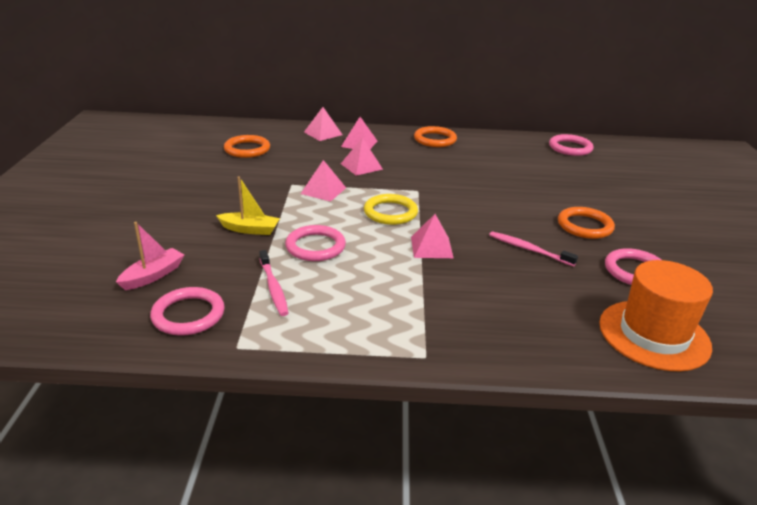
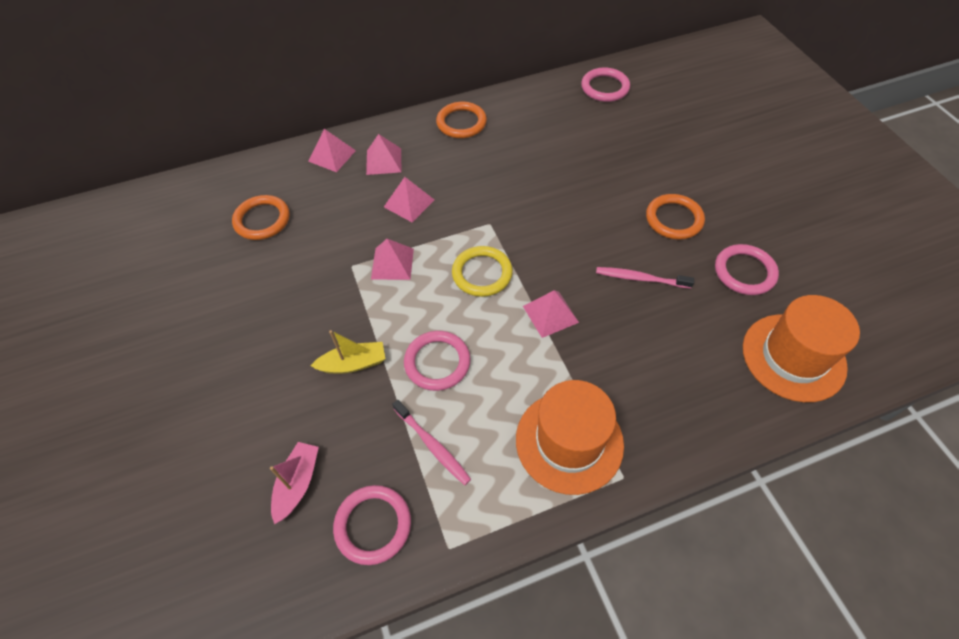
camera: 20 degrees left, 25 degrees up
none -> orange hat [516,380,624,495]

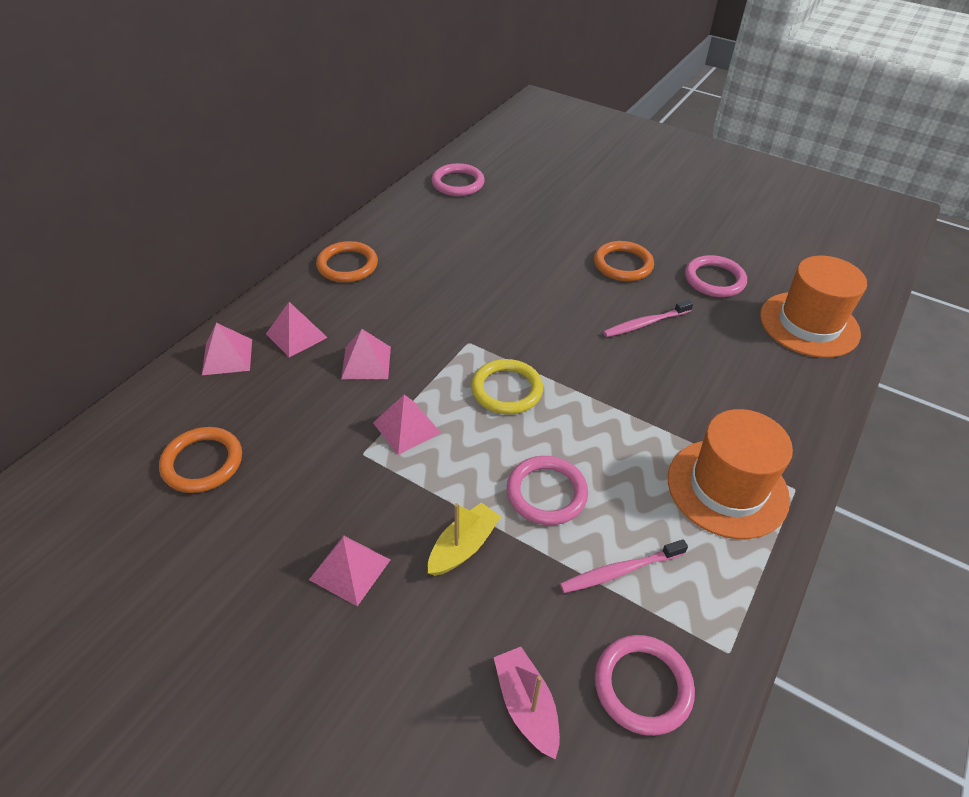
camera: 40 degrees left, 10 degrees down
pink toothbrush [392,400,471,485] -> pink toothbrush turned 150 degrees clockwise [560,539,688,593]
pink pyramid [523,290,579,338] -> pink pyramid moved to [309,535,391,606]

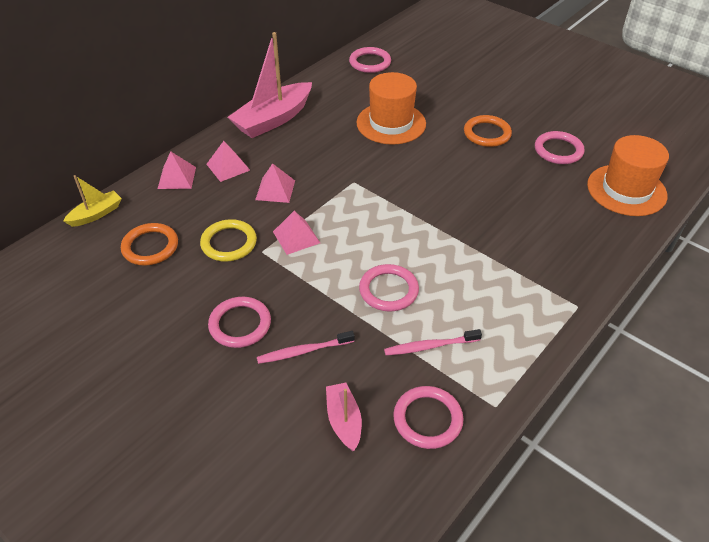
camera: 10 degrees right, 0 degrees up
pink pyramid [309,535,391,606] -> pink ring [208,297,271,348]
orange ring [316,241,378,283] -> pink boat [228,32,312,138]
yellow boat [428,502,501,576] -> yellow boat moved to [63,175,122,227]
yellow ring [471,359,543,414] -> yellow ring moved to [200,219,257,262]
pink toothbrush [603,300,693,337] -> pink toothbrush moved to [257,331,355,364]
orange hat [668,409,793,539] -> orange hat moved to [356,72,426,145]

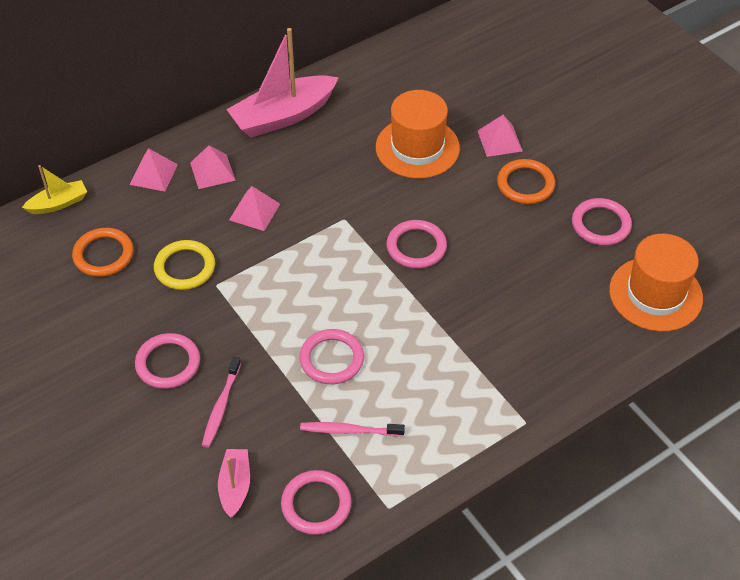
camera: 15 degrees right, 5 degrees up
pink toothbrush [257,331,355,364] -> pink toothbrush turned 75 degrees counterclockwise [202,357,241,448]
pink pyramid [273,211,320,255] -> pink pyramid moved to [478,115,523,157]
pink ring [349,47,391,73] -> pink ring moved to [387,220,447,269]

